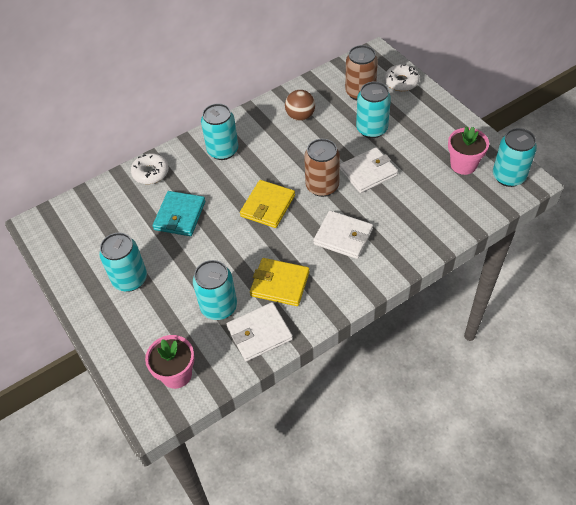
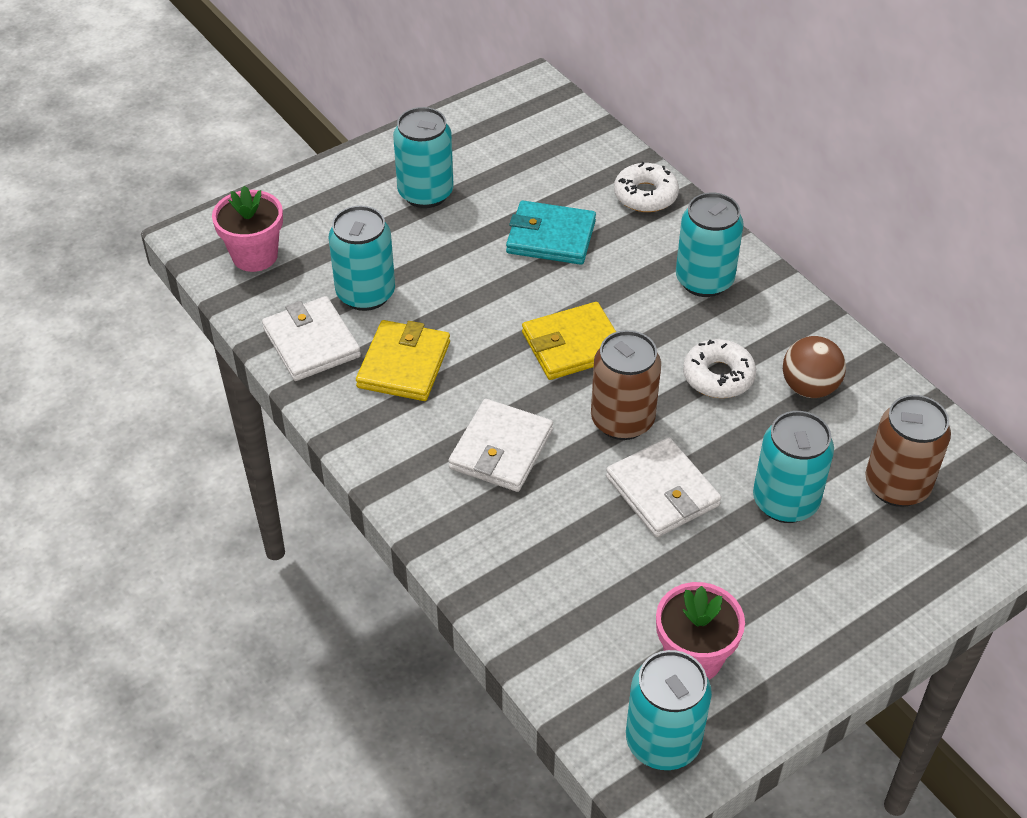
camera: 85 degrees right, 5 degrees down
yellow wallet [240,180,295,228] -> yellow wallet turned 45 degrees counterclockwise [522,302,616,380]
white donut [384,64,420,91] -> white donut moved to [683,339,756,398]

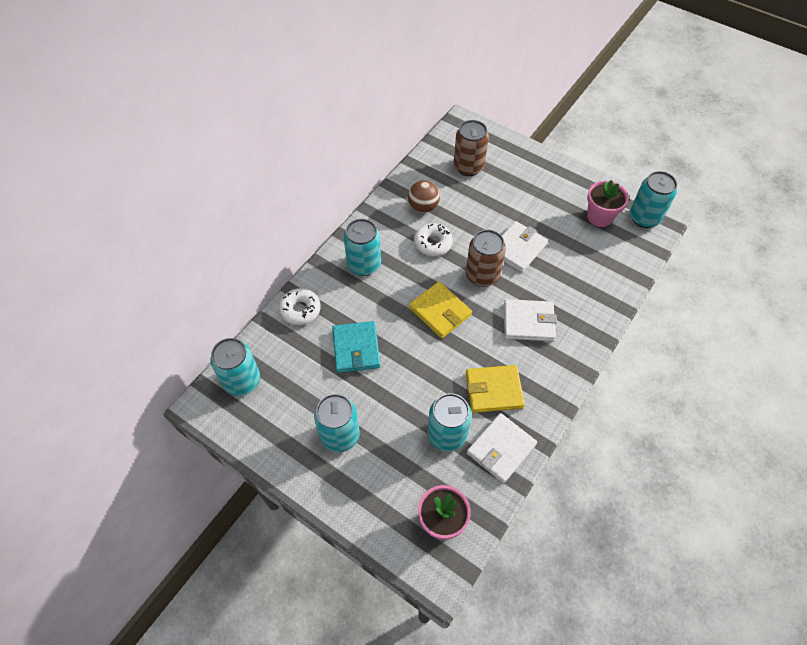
camera: 110 degrees left, 10 degrees up
turquoise can [753,411,834,523] -> turquoise can moved to [210,338,260,396]

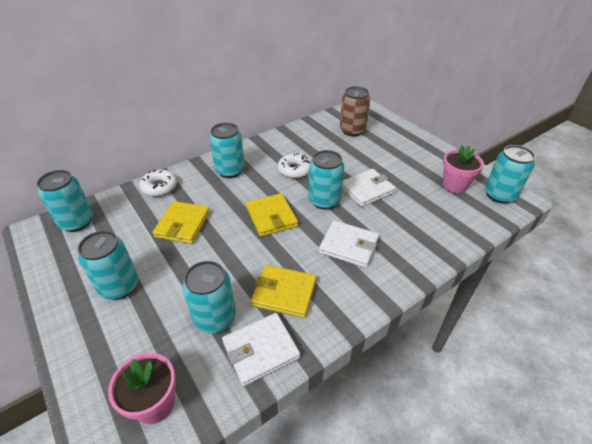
camera: 20 degrees right, 15 degrees down
turquoise wallet [332,321,380,373] -> yellow wallet [153,201,210,244]
brown ball [408,180,440,213] -> none
brown can [466,230,506,287] -> turquoise can [309,150,344,210]

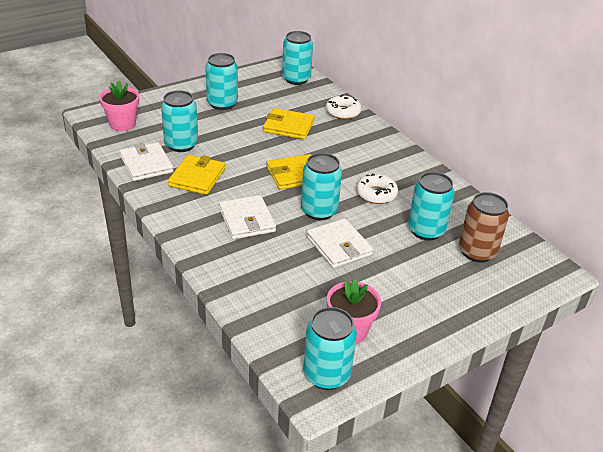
camera: 90 degrees right, 5 degrees down
turquoise can [209,123,245,178] -> turquoise can moved to [408,172,455,241]
white wallet [319,220,379,268] -> white wallet turned 45 degrees counterclockwise [219,195,276,239]

